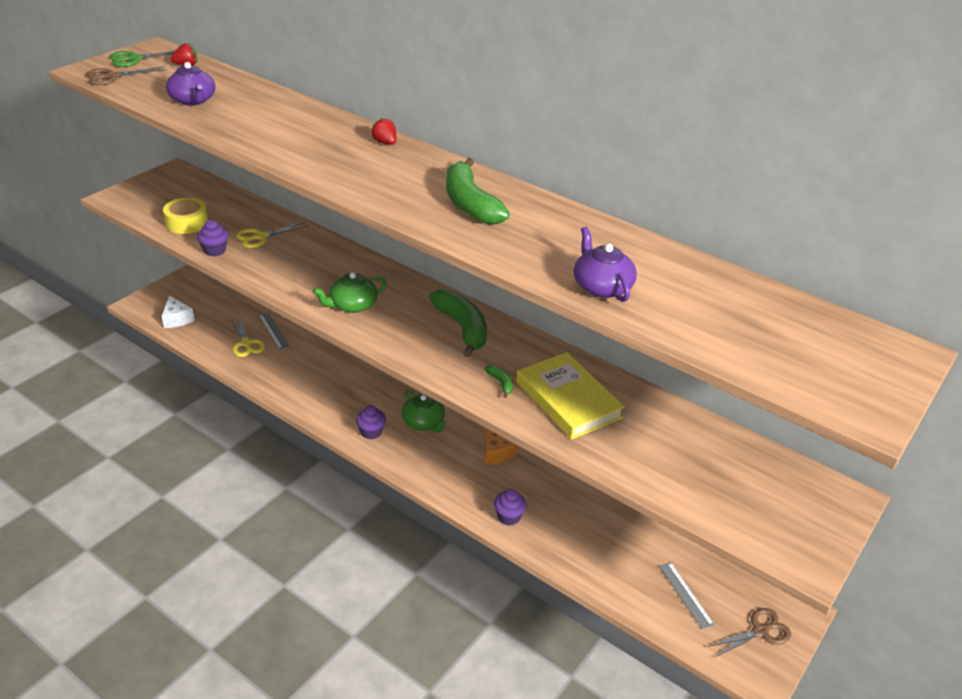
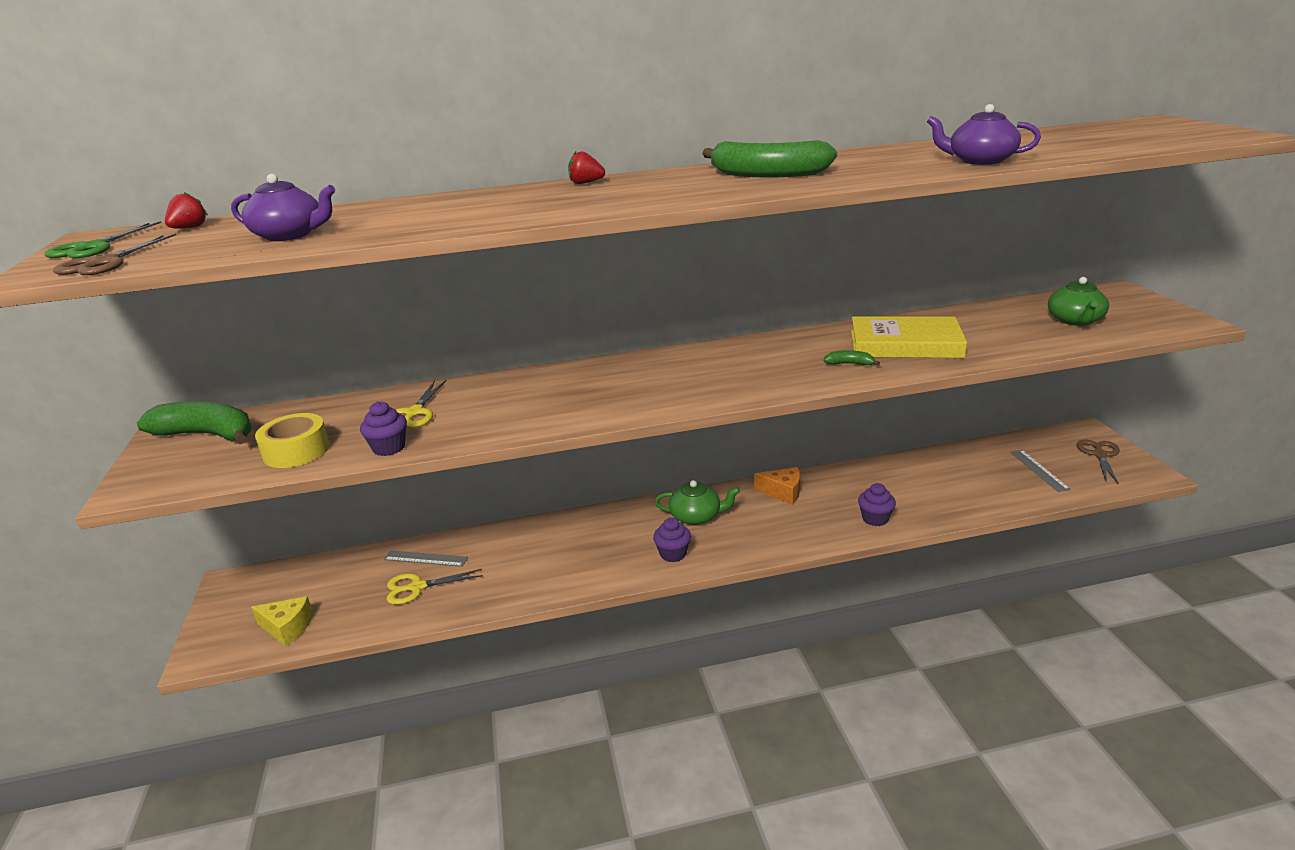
camera: 45 degrees left, 10 degrees down
white cheese [162,295,195,328] -> yellow cheese [251,596,313,646]
yellow scissors [231,316,265,357] -> yellow scissors turned 150 degrees clockwise [387,569,483,605]
green teapot [313,272,387,313] -> green teapot moved to [1048,277,1109,326]
green banana [429,289,487,358] -> green banana moved to [137,401,251,444]
grey ruler [659,562,714,629] -> grey ruler turned 60 degrees clockwise [1010,450,1071,492]

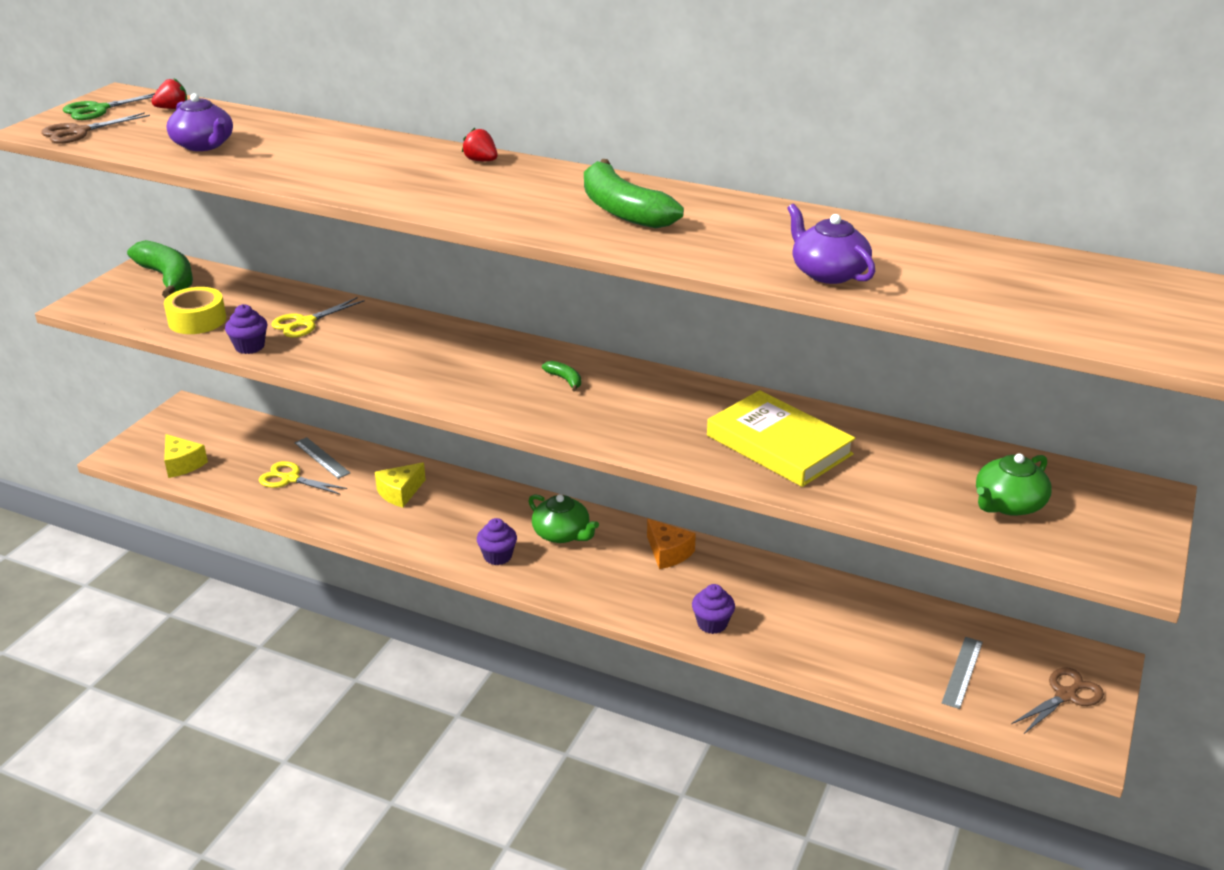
camera: 35 degrees right, 5 degrees up
green banana [824,350,880,366] -> green banana moved to [542,361,581,392]
none -> yellow cheese [375,462,426,508]

